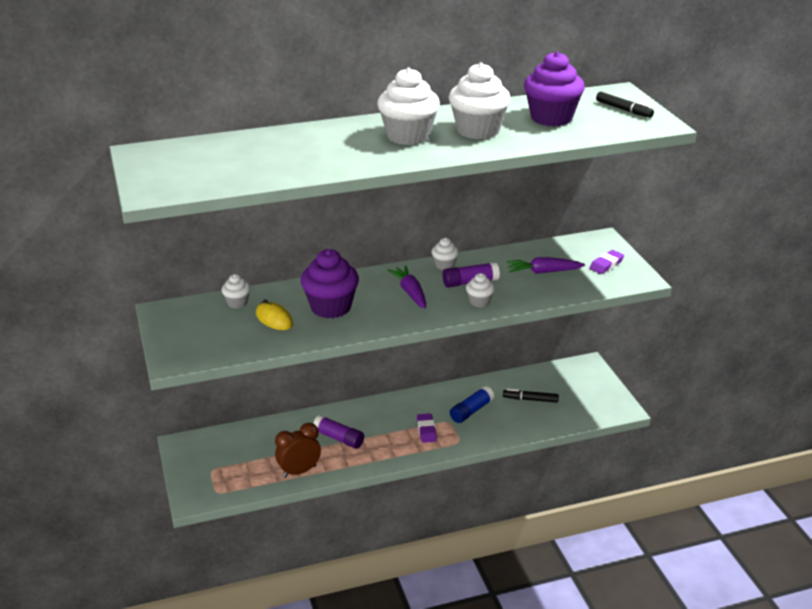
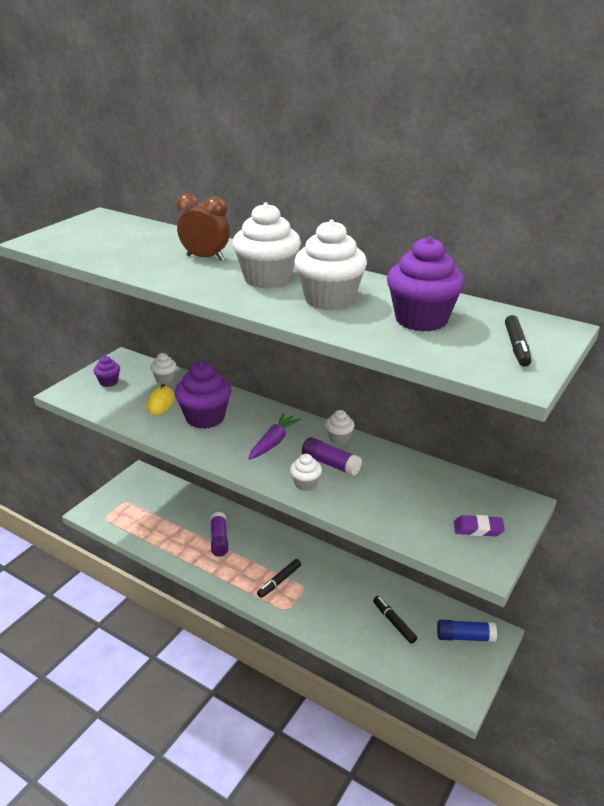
camera: 50 degrees right, 0 degrees up
brown clock [275,423,321,478] -> brown clock moved to [177,193,230,261]
purple eraser [417,414,437,443] -> black marker [257,559,301,598]
blue glue stick [450,386,494,423] -> blue glue stick moved to [437,620,497,642]
purple carrot [506,257,585,274] -> none
none -> purple cupcake [94,356,120,387]

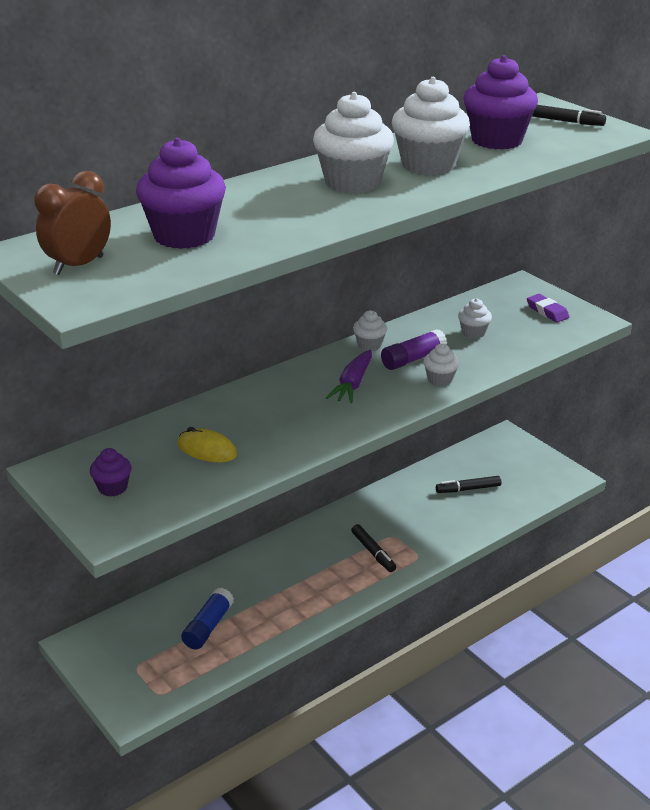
camera: 70 degrees left, 0 degrees up
white cupcake [150,353,177,384] -> white cupcake moved to [458,298,492,339]
purple cupcake [175,362,231,429] -> purple cupcake moved to [136,138,226,249]
brown clock [177,193,230,261] -> brown clock moved to [34,171,111,275]
purple glue stick [210,512,228,557] -> none
purple carrot [248,413,302,460] -> purple carrot turned 120 degrees counterclockwise [326,350,372,404]
blue glue stick [437,620,497,642] -> blue glue stick moved to [181,588,234,650]
purple eraser [454,515,505,536] -> purple eraser turned 60 degrees counterclockwise [527,294,570,322]

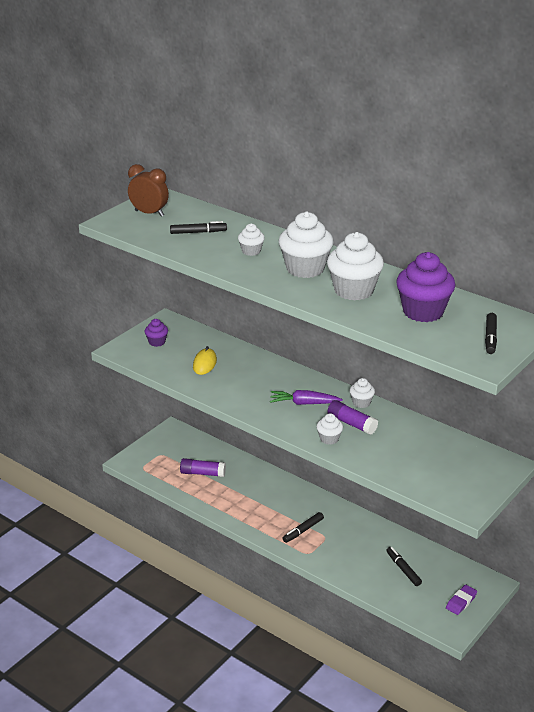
camera: 75 degrees right, 0 degrees up
purple cupcake [136,138,226,249] -> black marker [170,221,227,234]
blue glue stick [181,588,234,650] -> purple glue stick [180,458,226,477]
white cupcake [458,298,492,339] -> white cupcake moved to [238,223,265,256]
purple eraser [527,294,570,322] -> purple eraser moved to [446,585,477,615]

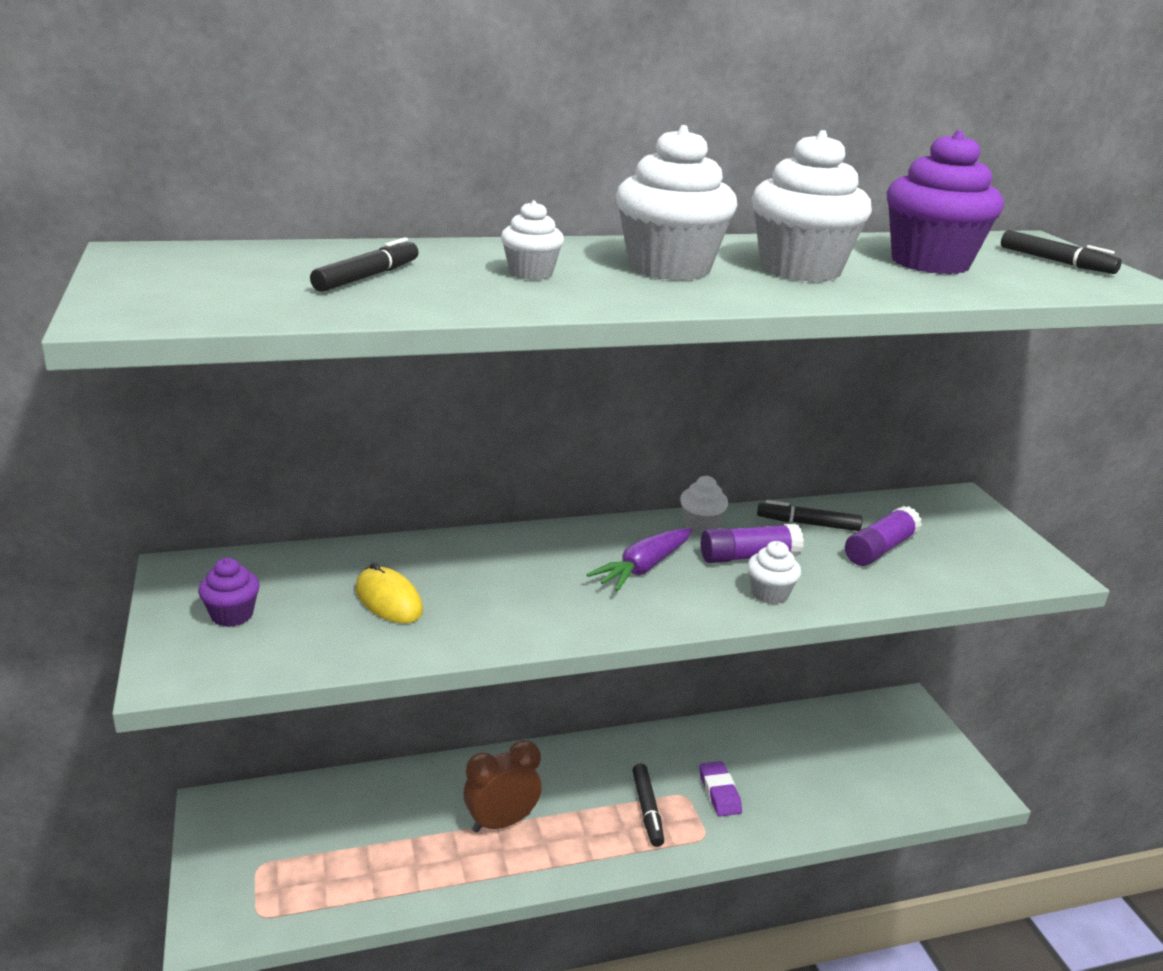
camera: 55 degrees left, 5 degrees down
brown clock [128,164,169,217] -> brown clock moved to [463,740,542,833]
purple glue stick [180,458,226,477] -> purple glue stick moved to [845,506,922,566]
black marker [386,547,422,586] -> black marker moved to [757,500,863,531]
purple eraser [446,585,477,615] -> purple eraser moved to [699,761,742,816]

